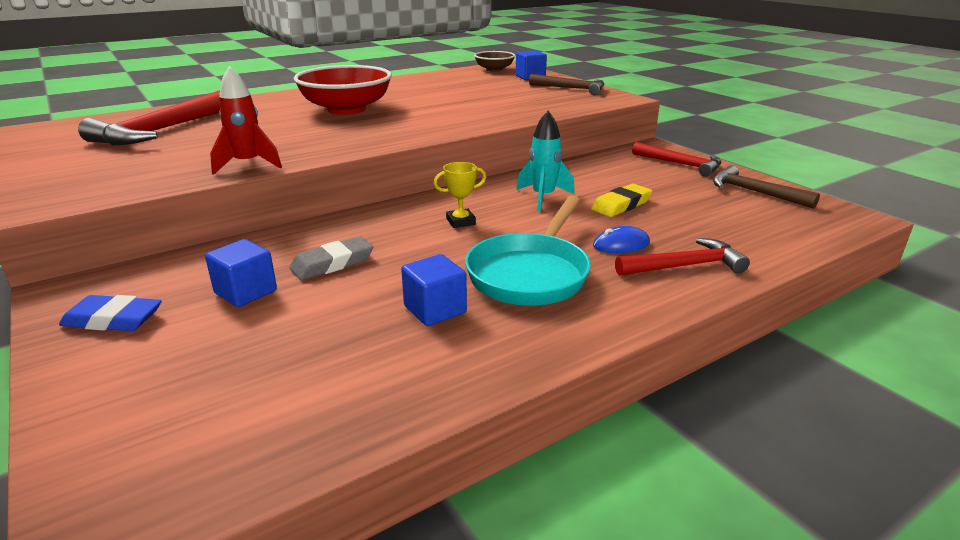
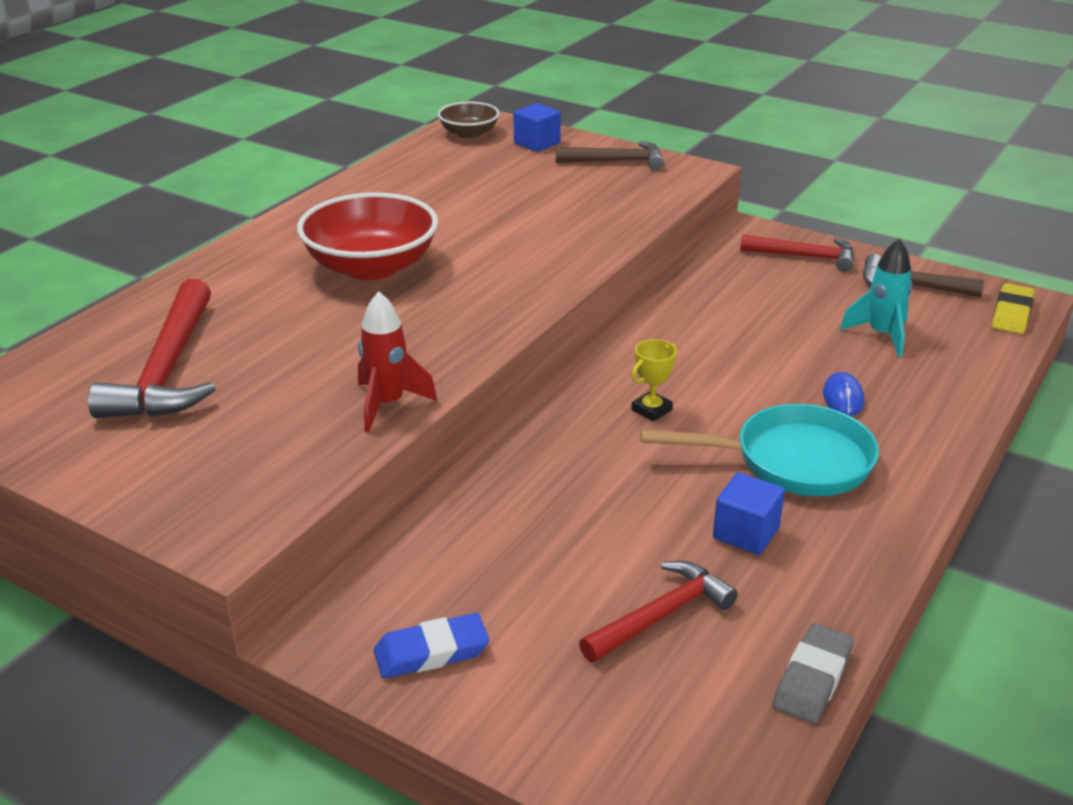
camera: 25 degrees left, 5 degrees up
blue cube [205,239,277,307] -> none
grey eraser [289,236,373,280] -> grey eraser moved to [773,623,854,724]
turquoise pan [465,196,591,306] -> turquoise pan turned 90 degrees counterclockwise [640,404,879,496]
turquoise rocket [517,111,575,211] -> turquoise rocket moved to [840,238,912,357]
yellow eraser [591,184,652,217] -> yellow eraser moved to [992,283,1035,334]
blue mouse [593,226,650,253] -> blue mouse turned 45 degrees counterclockwise [823,372,864,416]
red hammer [615,238,750,276] -> red hammer moved to [579,561,738,662]

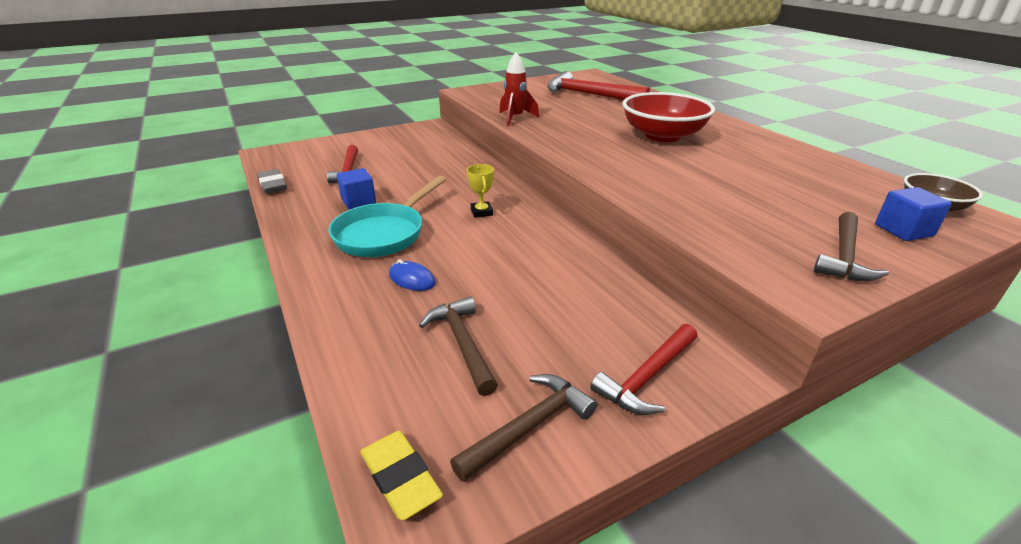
camera: 120 degrees right, 0 degrees up
blue eraser [374,613,489,679] -> none
turquoise rocket [840,238,912,357] -> brown hammer [419,296,498,396]

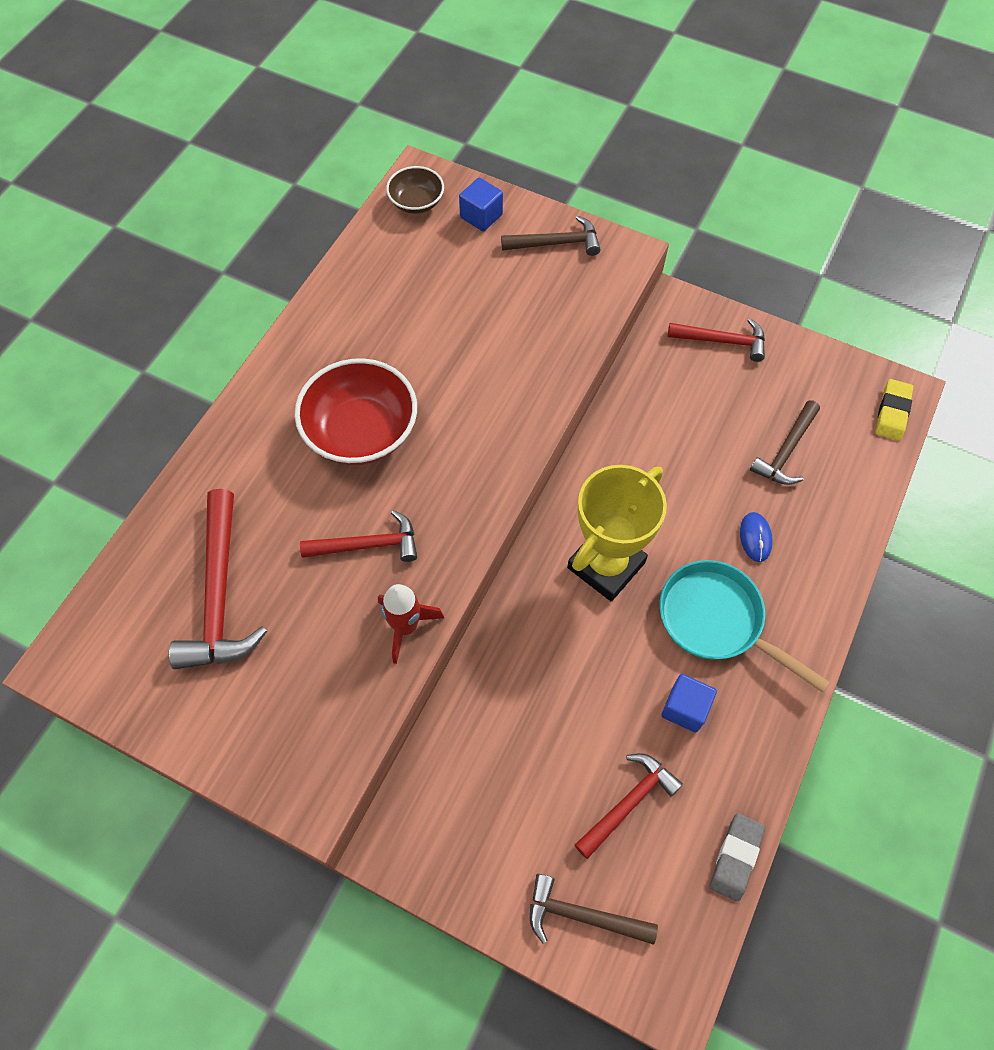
camera: 125 degrees left, 30 degrees up
turquoise pan [328,176,446,257] -> turquoise pan turned 135 degrees counterclockwise [659,560,830,693]
brown hammer [450,374,597,482] -> brown hammer moved to [530,874,658,945]
yellow trophy [467,164,494,218] -> yellow trophy [567,465,667,601], size x2.43
none -> red hammer [300,510,417,562]

